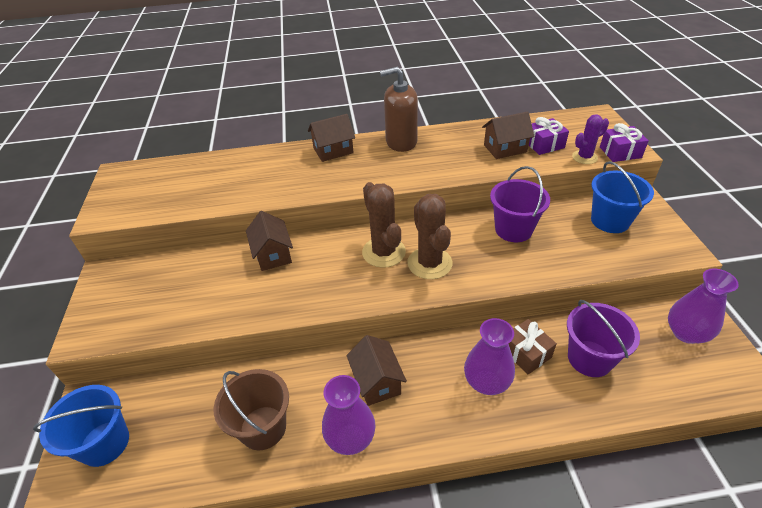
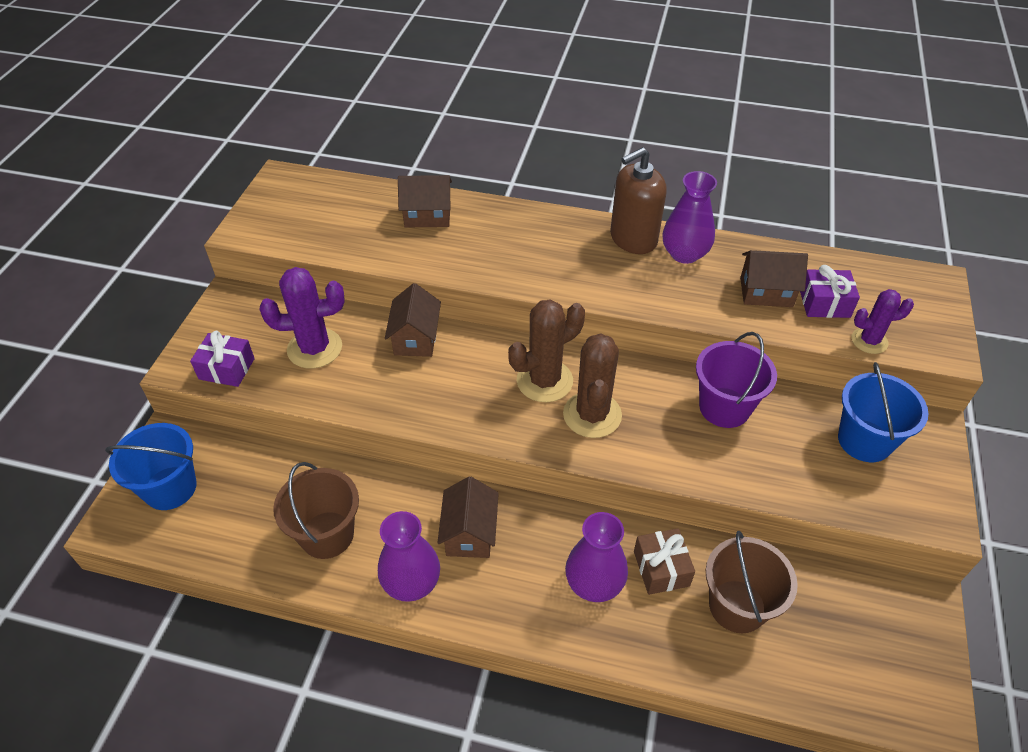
camera: 20 degrees right, 5 degrees up
brown house [308,114,355,162] -> brown house moved to [398,175,452,227]
brown cactus [362,182,406,268] -> brown cactus turned 60 degrees clockwise [508,299,585,402]
brown soap dispenser [380,67,418,152] -> brown soap dispenser turned 45 degrees counterclockwise [610,147,667,254]
purple bucket [567,300,640,377] -> brown bucket [706,531,798,633]
purple gift [600,123,649,162] -> purple gift moved to [190,331,255,387]
purple vase [668,268,739,344] -> purple vase moved to [662,171,717,264]
none -> purple cactus [259,267,344,368]

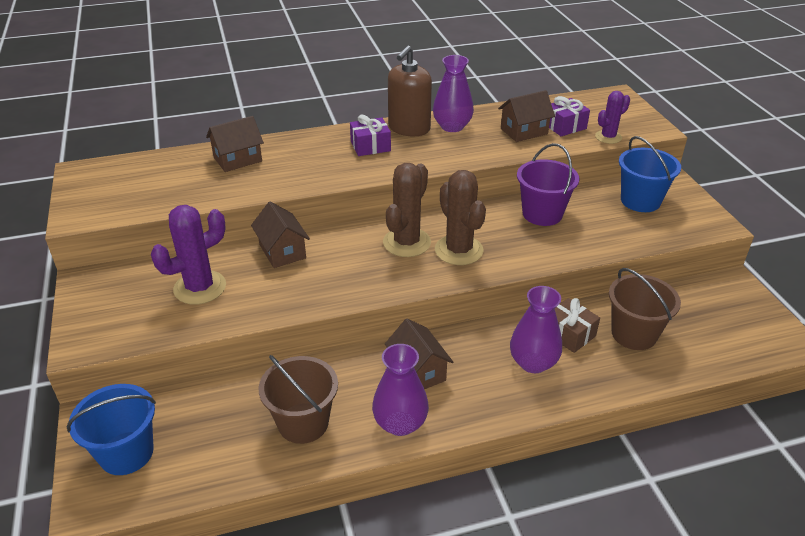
camera: 30 degrees left, 10 degrees down
purple gift [190,331,255,387] -> purple gift moved to [350,115,391,156]

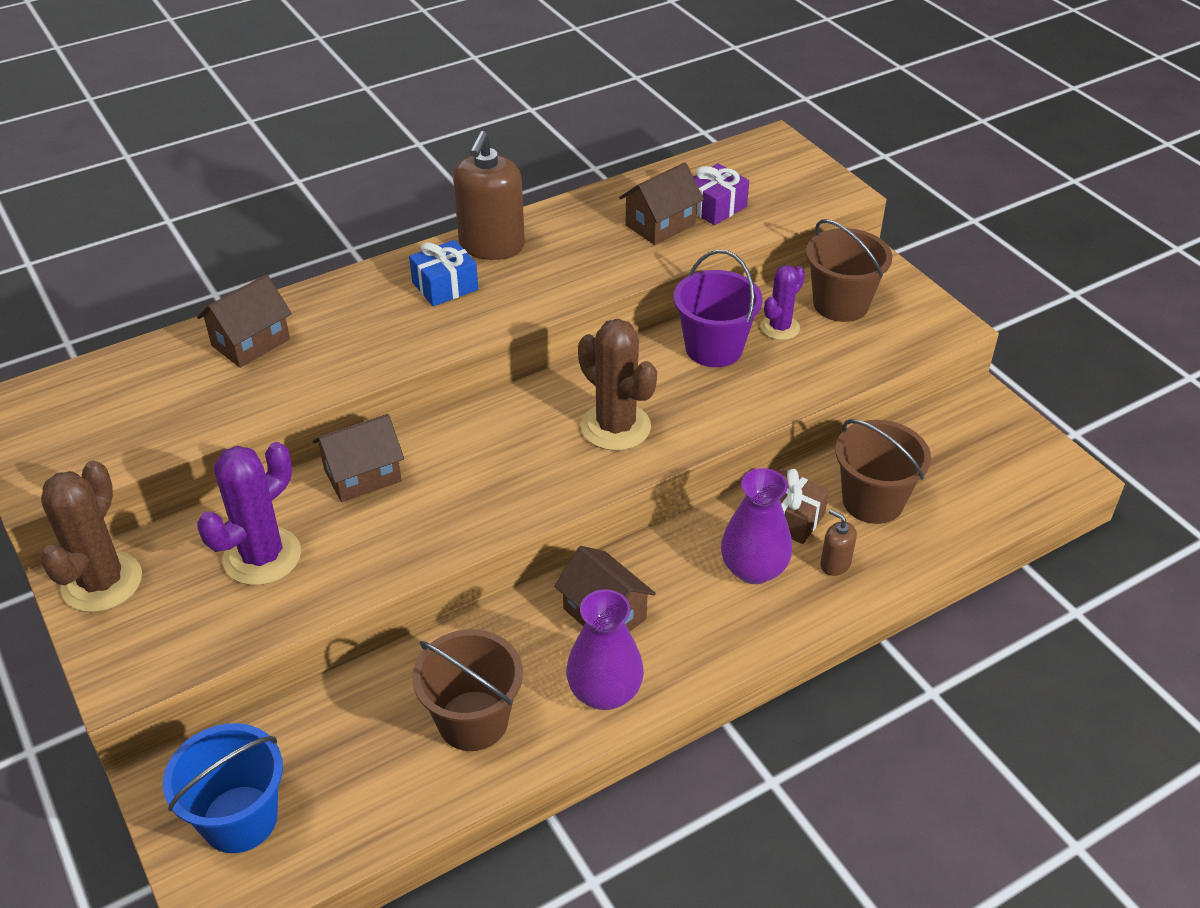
camera: 15 degrees left, 5 degrees up
brown house [251,201,310,268] -> brown house turned 75 degrees counterclockwise [313,414,404,502]
purple gift [350,115,391,156] -> blue gift [409,240,478,306]
brown cactus [383,163,431,257] -> brown cactus moved to [40,460,142,612]
purple vase [433,55,474,132] -> none
purple cactus [595,91,630,144] -> purple cactus moved to [760,265,805,340]
blue bucket [619,136,681,212] -> brown bucket [806,219,892,322]
none -> brown soap dispenser [820,510,857,576]

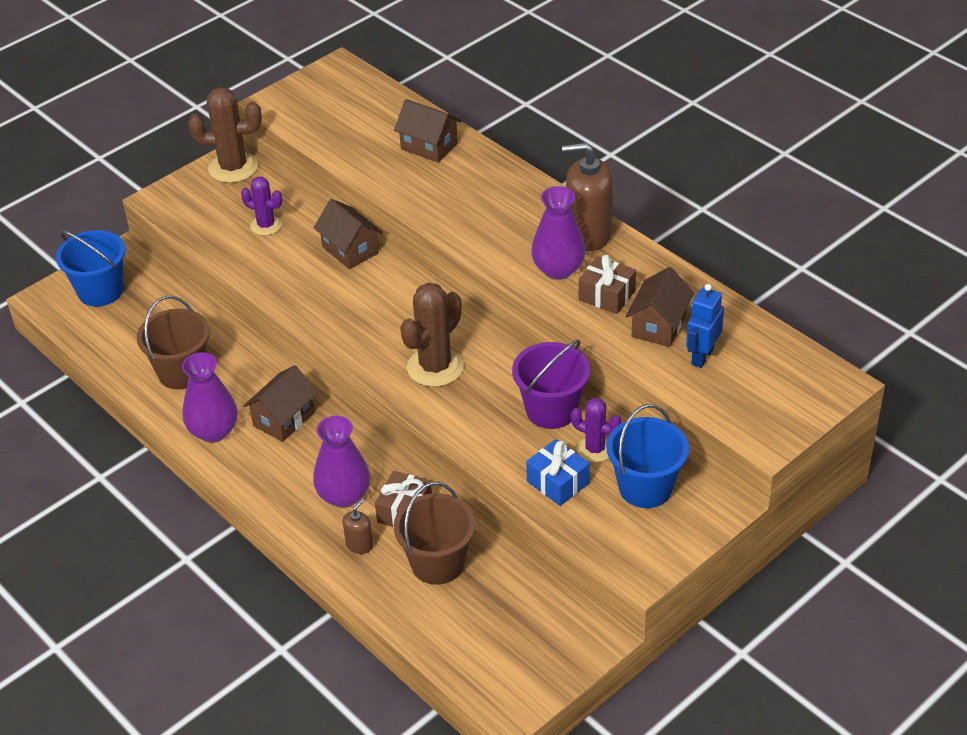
camera: 80 degrees right, 0 degrees up
purple cactus [197,442,301,585] -> purple cactus [241,177,282,235], size x0.61
blue gift [409,240,478,306] -> blue gift moved to [526,439,590,506]
brown house [619,162,704,245] -> brown house turned 75 degrees clockwise [626,267,694,347]
purple gift [693,163,749,225] -> blue robot [686,284,724,368]
brown bucket [806,219,892,322] -> blue bucket [606,404,689,508]
none -> purple vase [531,186,585,280]
none -> brown gift [579,255,636,314]

